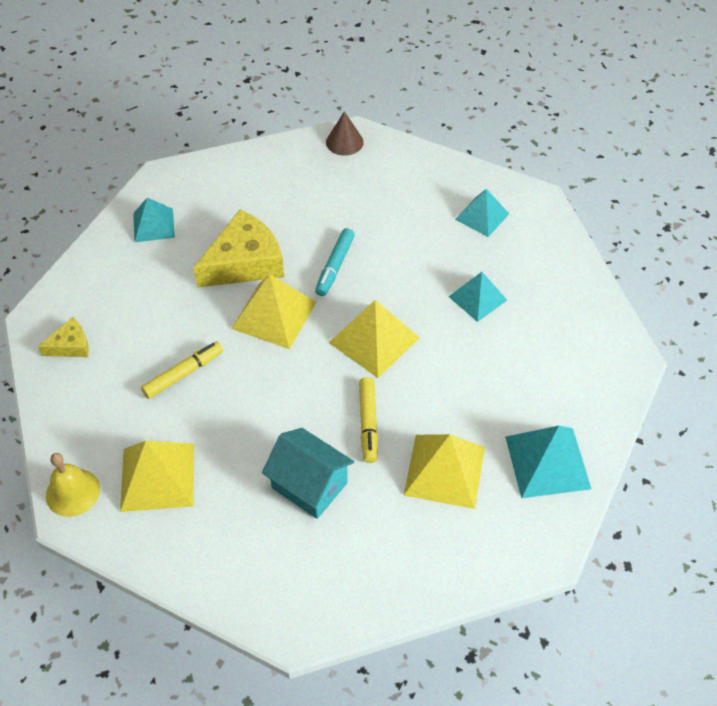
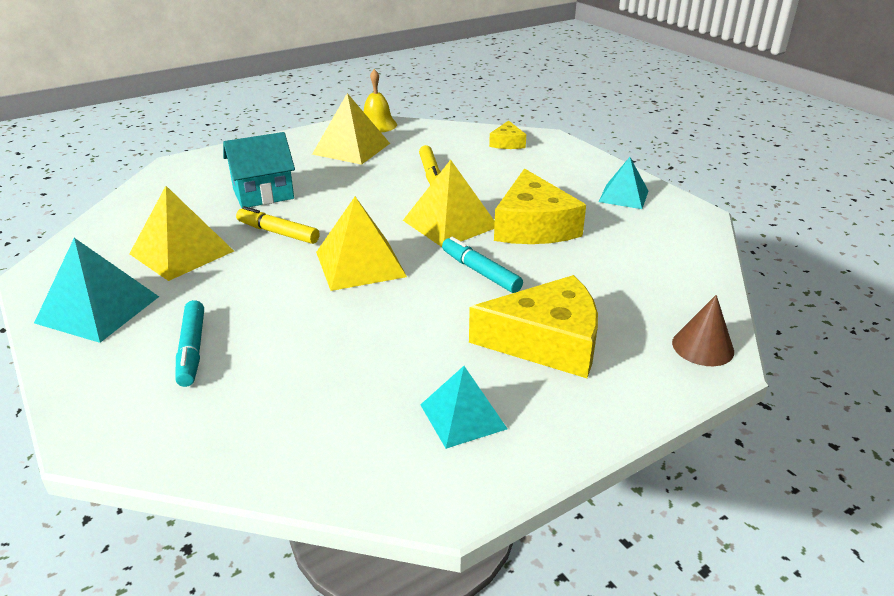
camera: 120 degrees right, 20 degrees down
turquoise pyramid [448,272,507,322] -> none
none -> turquoise marker [175,300,204,387]
none -> yellow cheese [469,275,598,378]

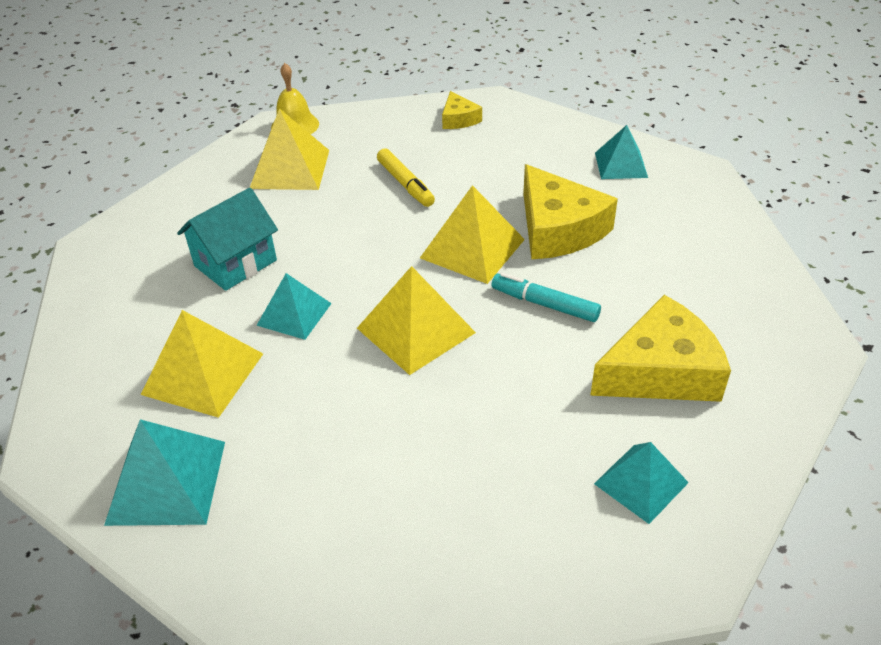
camera: 20 degrees left, 10 degrees up
turquoise marker [175,300,204,387] -> none
yellow marker [236,206,320,244] -> turquoise pyramid [256,273,332,340]
brown cone [672,295,734,366] -> none

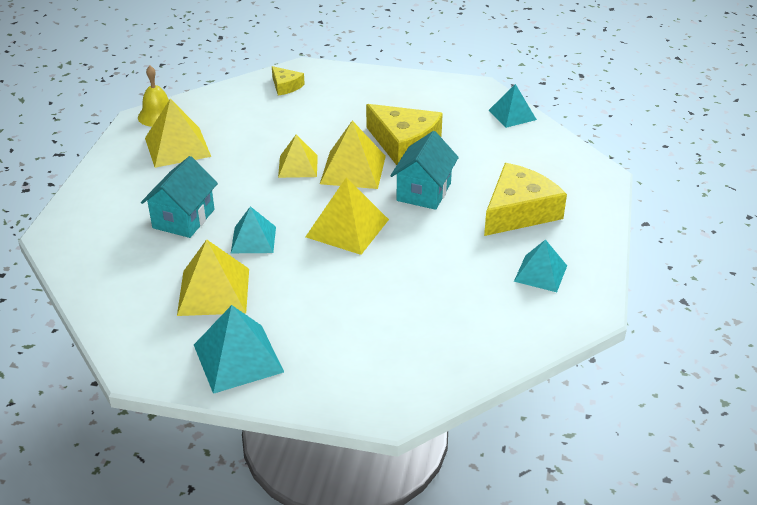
camera: 25 degrees left, 5 degrees down
yellow marker [377,148,435,207] -> none
turquoise marker [492,273,601,322] -> turquoise house [390,131,459,210]
turquoise pyramid [595,125,648,179] -> turquoise pyramid moved to [488,84,537,128]
none -> yellow pyramid [278,134,318,178]

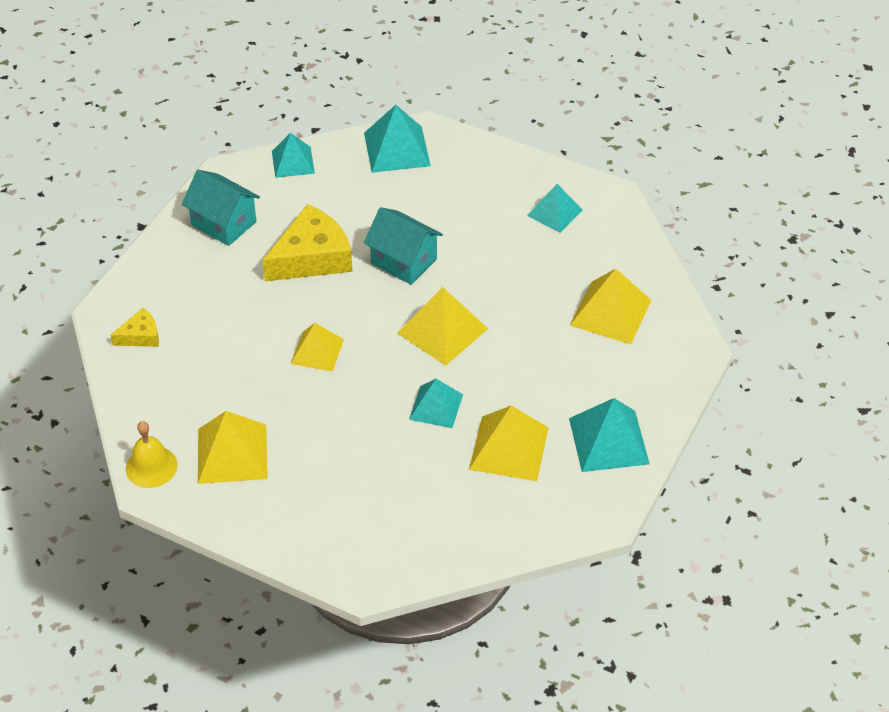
camera: 75 degrees left, 10 degrees up
turquoise house [141,156,218,238] -> turquoise house moved to [182,170,260,246]
yellow pyramid [320,121,386,189] -> yellow pyramid moved to [570,269,651,344]
yellow cheese [484,163,567,236] -> none
none -> turquoise pyramid [364,105,431,173]

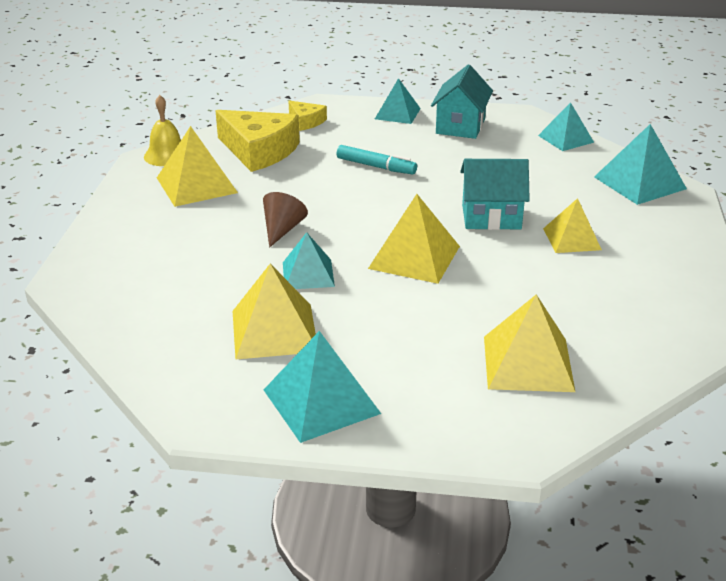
camera: 70 degrees right, 15 degrees down
yellow cheese [263,204,352,281] -> yellow cheese moved to [215,110,300,172]
yellow pyramid [291,323,344,372] -> yellow pyramid moved to [543,198,602,253]
turquoise house [364,207,443,285] -> turquoise house turned 75 degrees clockwise [460,159,530,230]
turquoise pyramid [527,184,583,233] -> turquoise pyramid moved to [375,78,421,124]
none -> brown cone [263,192,308,247]
none -> turquoise marker [337,145,417,175]

